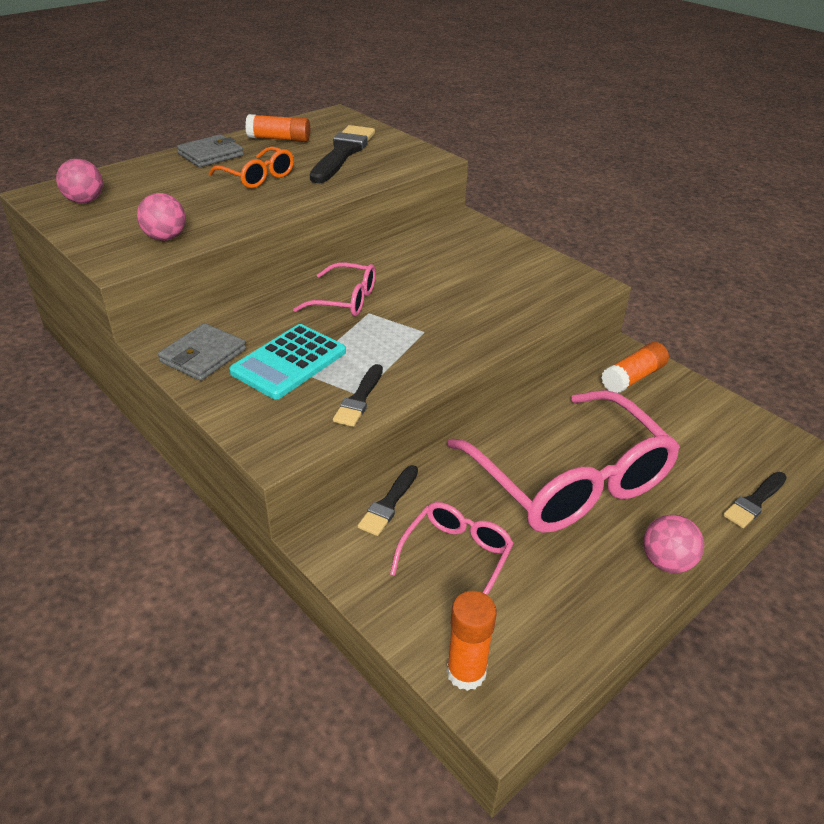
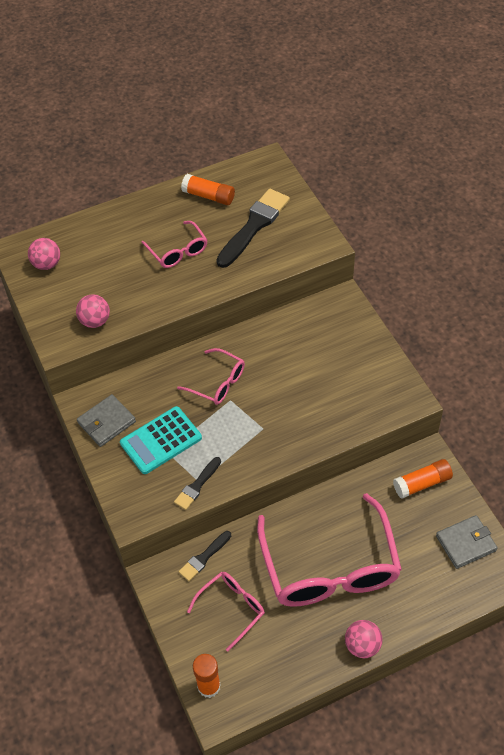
camera: 20 degrees right, 15 degrees up
grey wallet [177,134,244,167] -> grey wallet moved to [436,515,498,569]
orange glasses [209,146,294,188] -> pink glasses [141,221,207,268]
black brush [723,472,787,528] -> none

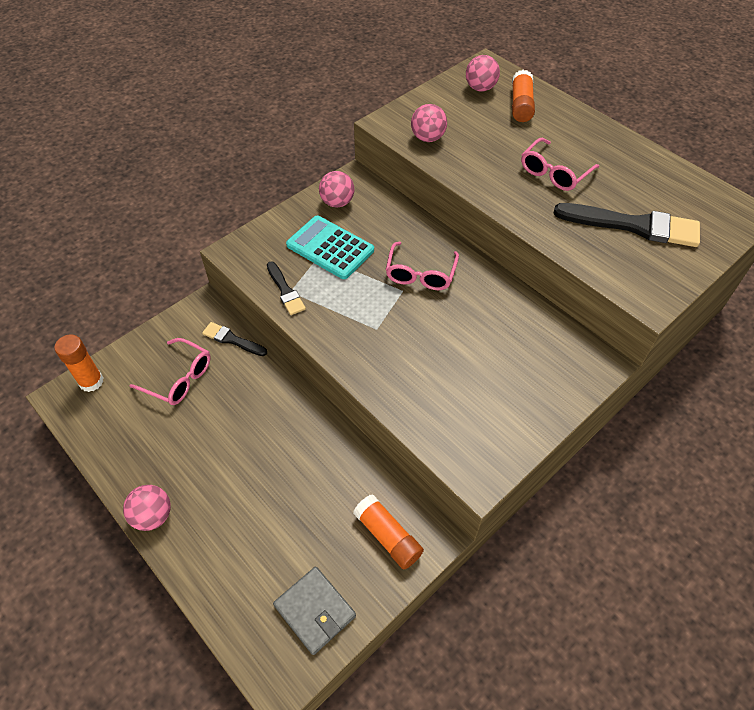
camera: 70 degrees right, 0 degrees up
grey wallet [77,394,136,447] -> pink ball [319,171,354,207]
black brush [174,457,221,510] -> black brush turned 135 degrees counterclockwise [267,262,306,315]
orange glue stick [181,174,235,205] -> orange glue stick moved to [512,70,535,122]
pink glasses [257,493,402,607] -> none

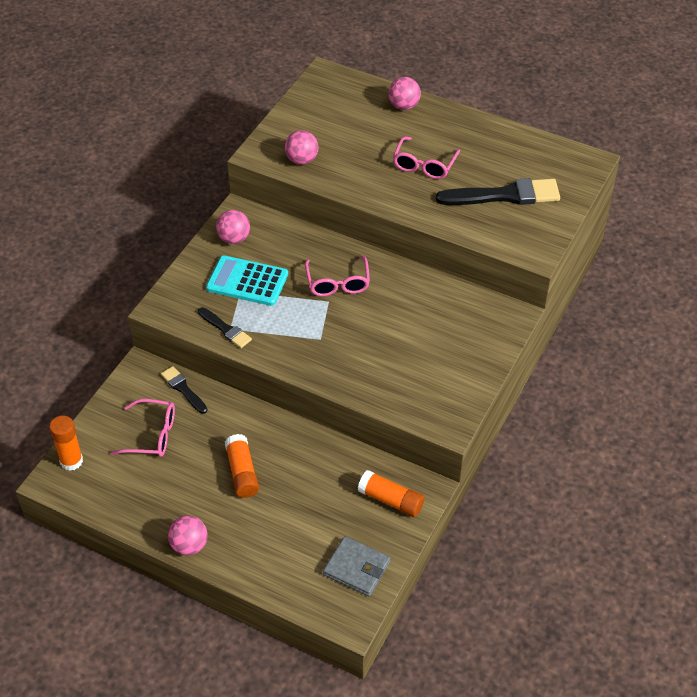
camera: 20 degrees left, 5 degrees down
black brush [202,322,267,356] -> black brush turned 45 degrees clockwise [161,366,207,414]
pink ball [466,55,500,91] -> pink ball moved to [388,77,421,110]
orange glue stick [512,70,535,122] -> orange glue stick moved to [225,434,259,498]

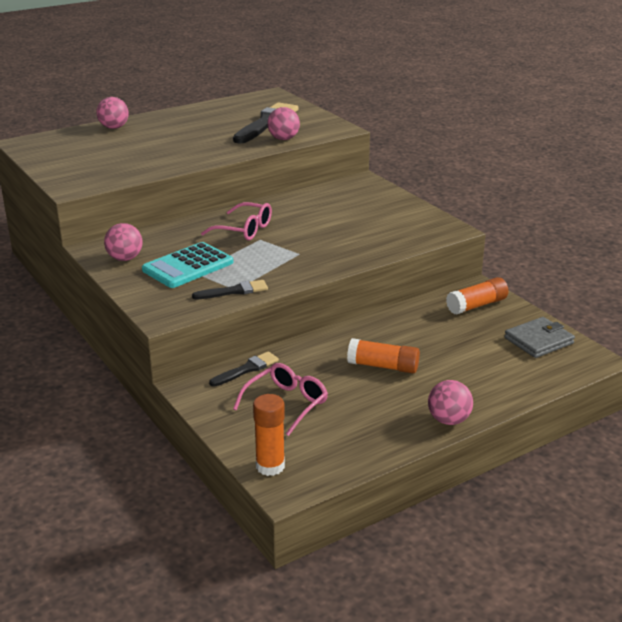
camera: 60 degrees left, 20 degrees down
black brush [161,366,207,414] -> black brush turned 150 degrees clockwise [209,351,279,387]
pink ball [285,130,318,165] -> pink ball moved to [267,107,300,140]
pink glasses [393,136,460,179] -> none

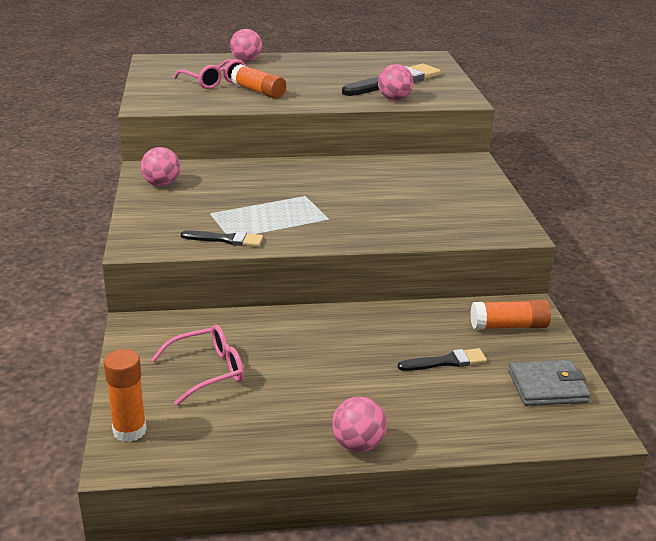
camera: 25 degrees right, 0 degrees up
turquoise calculator [142,242,233,288] -> none
pink glasses [201,202,272,240] -> pink glasses moved to [174,59,246,89]
black brush [209,351,279,387] -> black brush moved to [398,348,487,371]
orange glue stick [347,338,420,373] -> orange glue stick moved to [231,64,286,99]

